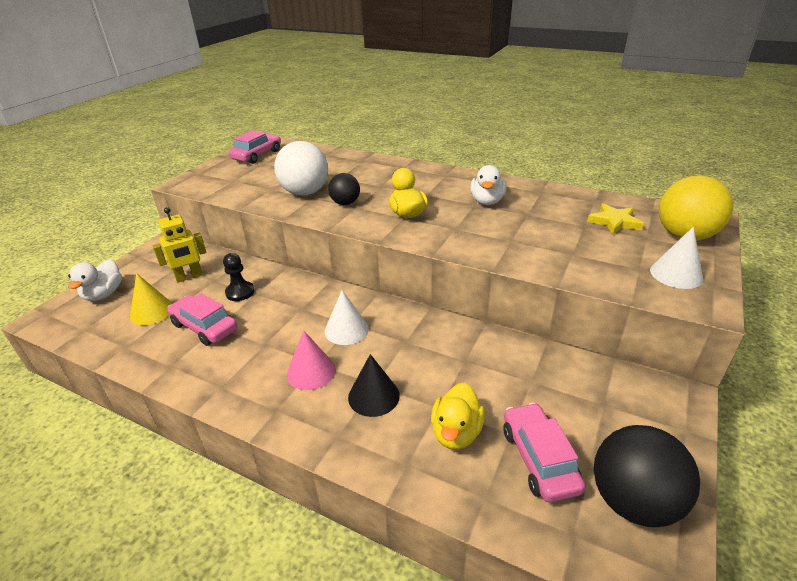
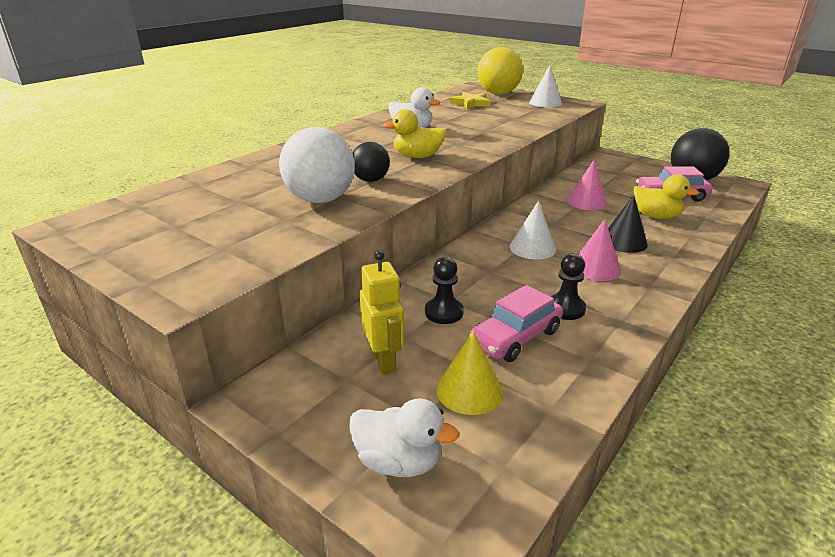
camera: 80 degrees left, 5 degrees down
pink car [229,130,281,164] -> none
none -> black pawn [550,253,586,320]
none -> pink cone [567,160,607,210]

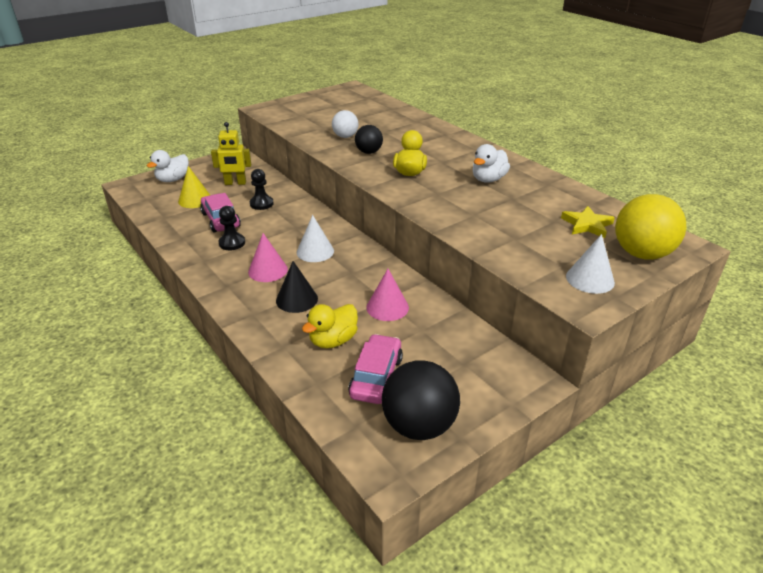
camera: 105 degrees right, 5 degrees up
white ball [279,127,355,203] -> white ball [332,110,359,138], size x0.58

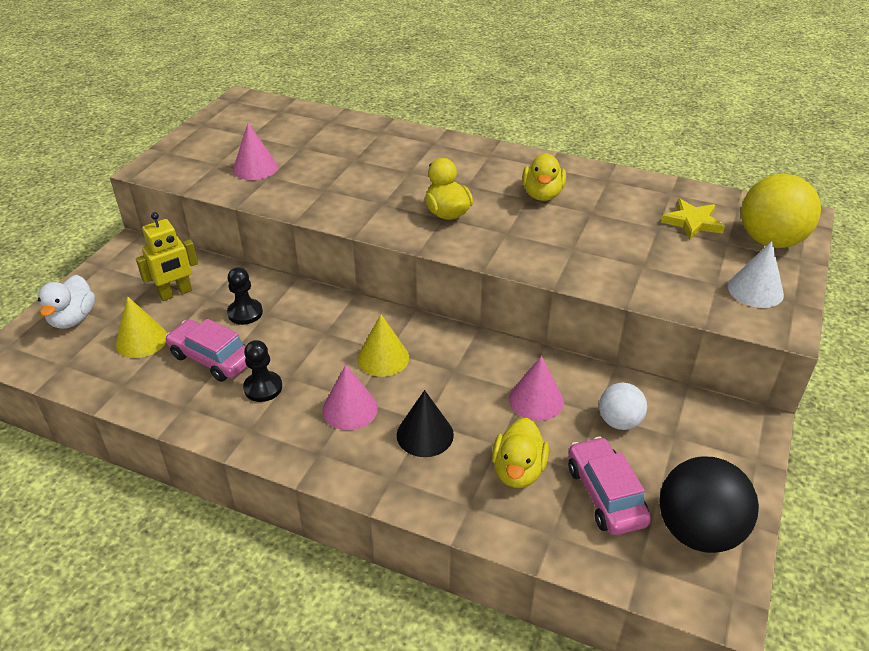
camera: 30 degrees left, 5 degrees up
white cone [297,215,334,262] -> yellow cone [358,314,409,377]
white ball [332,110,359,138] -> white ball moved to [599,383,647,430]
black ball [355,125,383,154] -> none
white duck [472,144,510,183] -> yellow duck [522,153,566,201]
none -> pink cone [233,123,278,180]

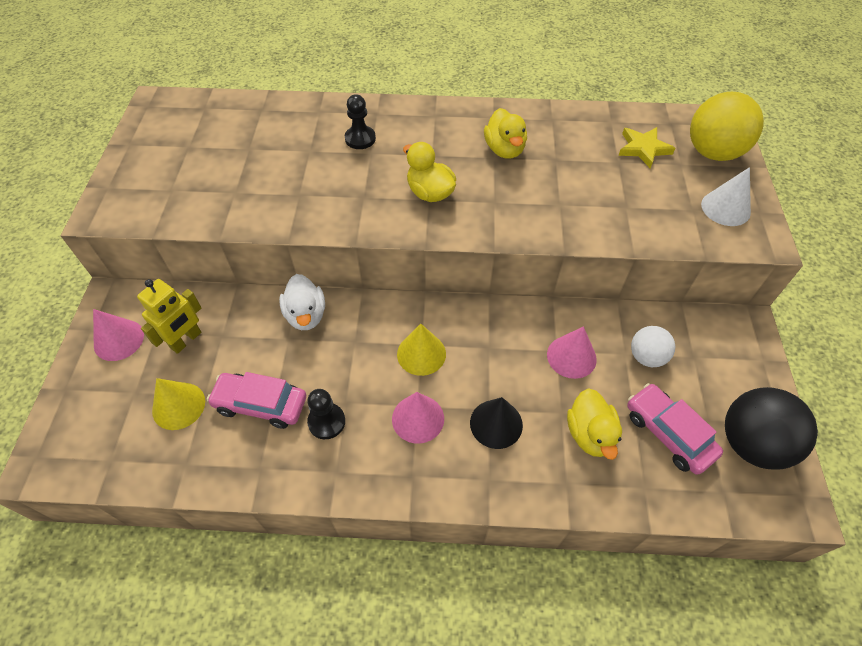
camera: 20 degrees left, 15 degrees up
white duck [38,275,95,329] -> white duck moved to [279,274,325,330]
black pawn [227,267,263,325] -> black pawn moved to [345,94,376,149]
pink cone [233,123,278,180] -> pink cone moved to [93,309,144,361]

